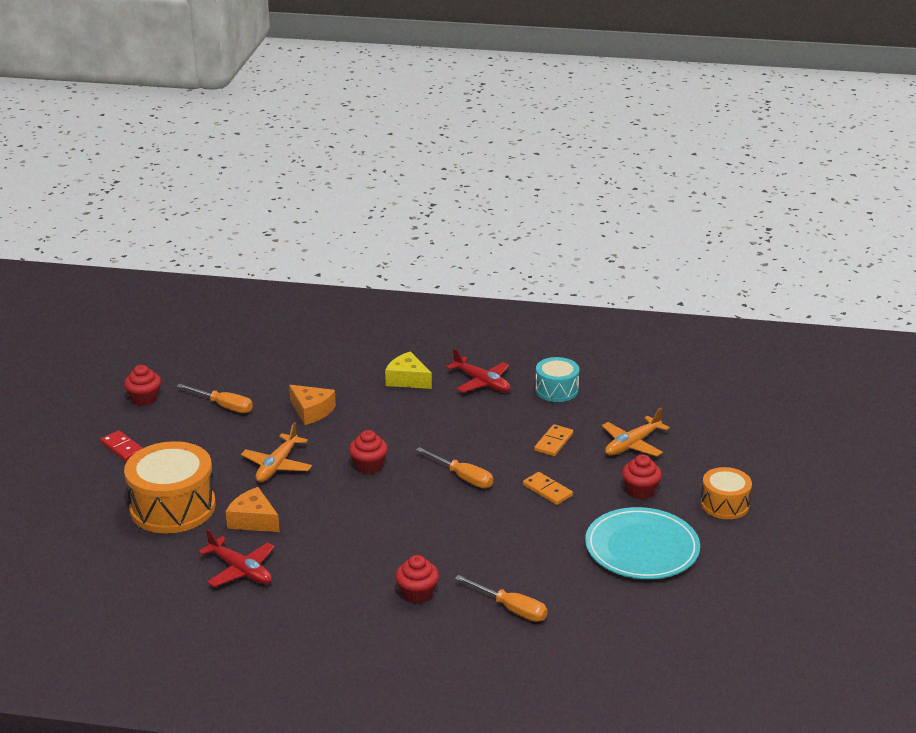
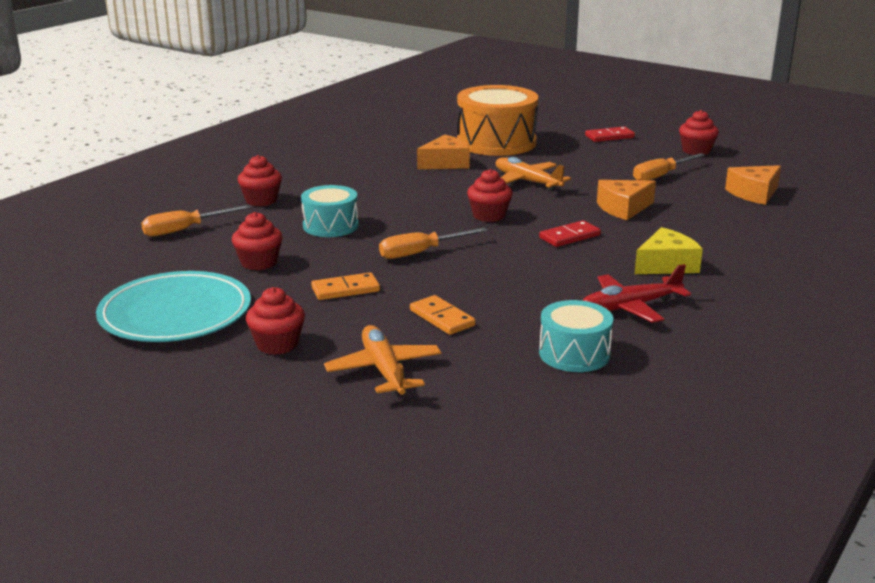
camera: 115 degrees right, 5 degrees down
red plane [198,529,275,587] -> none
orange drum [701,467,752,519] -> none
none -> red cupcake [232,212,283,270]
none -> turquoise drum [301,185,358,237]
none -> red domino [539,220,601,247]
none -> orange cheese [725,165,781,205]

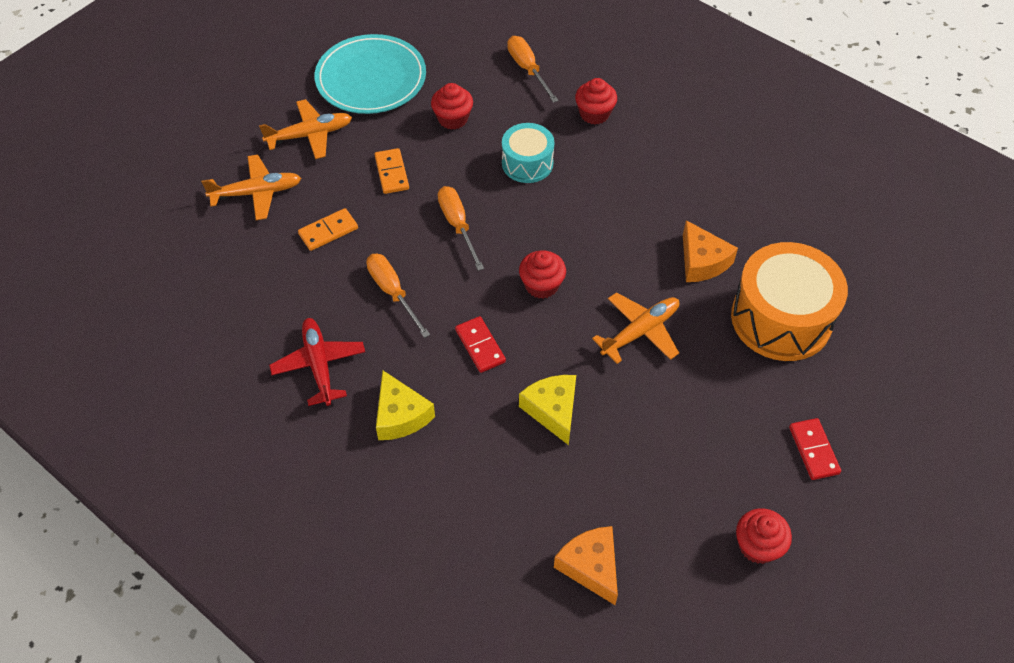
camera: 95 degrees right, 30 degrees up
red cupcake [246,287,305,355] -> orange plane [259,99,352,159]
turquoise drum [539,300,613,372] -> none
orange cheese [597,180,656,220] -> yellow cheese [519,375,576,445]
orange screwdriver [633,153,705,180] -> orange screwdriver moved to [366,254,430,338]

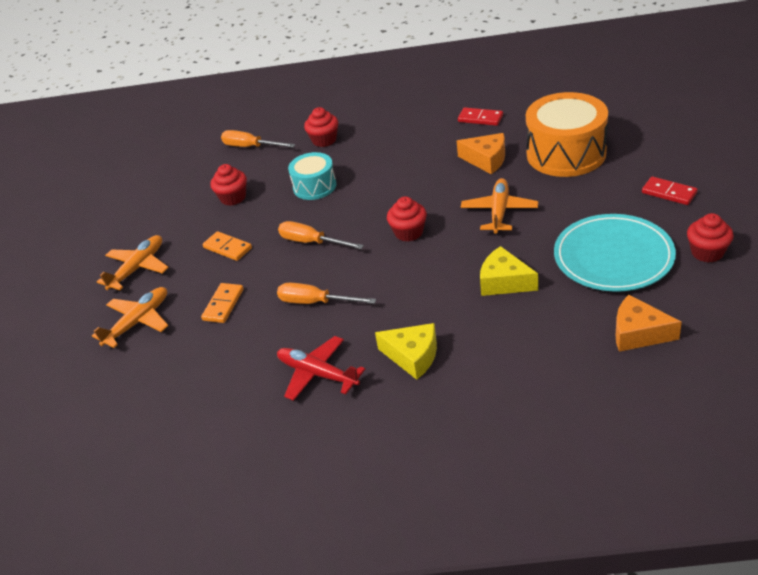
camera: 35 degrees left, 15 degrees down
turquoise plate [315,34,426,114] -> turquoise plate moved to [554,214,676,292]
red domino [455,316,506,373] -> red domino moved to [458,107,503,126]

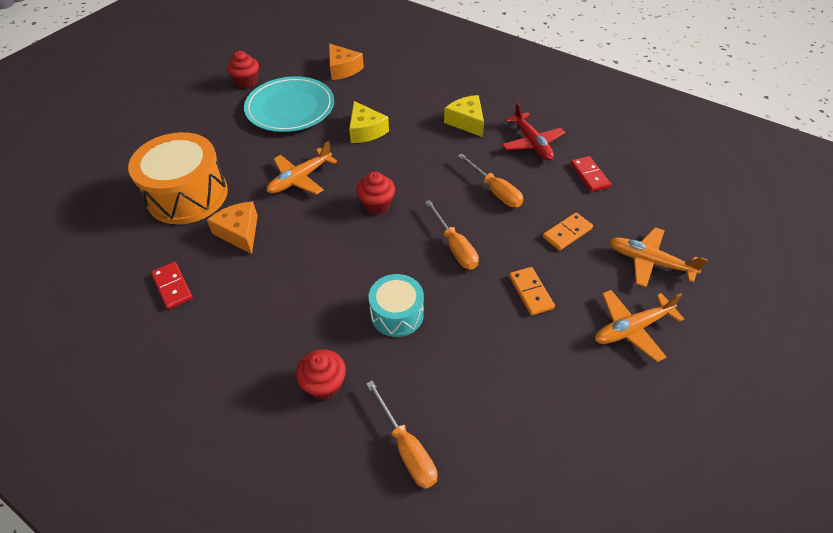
camera: 150 degrees left, 10 degrees up
orange plane [92,287,168,348] -> orange plane turned 45 degrees clockwise [609,227,708,287]
red cupcake [210,164,247,206] -> none
red domino [642,177,698,205] -> red domino moved to [570,156,611,192]

